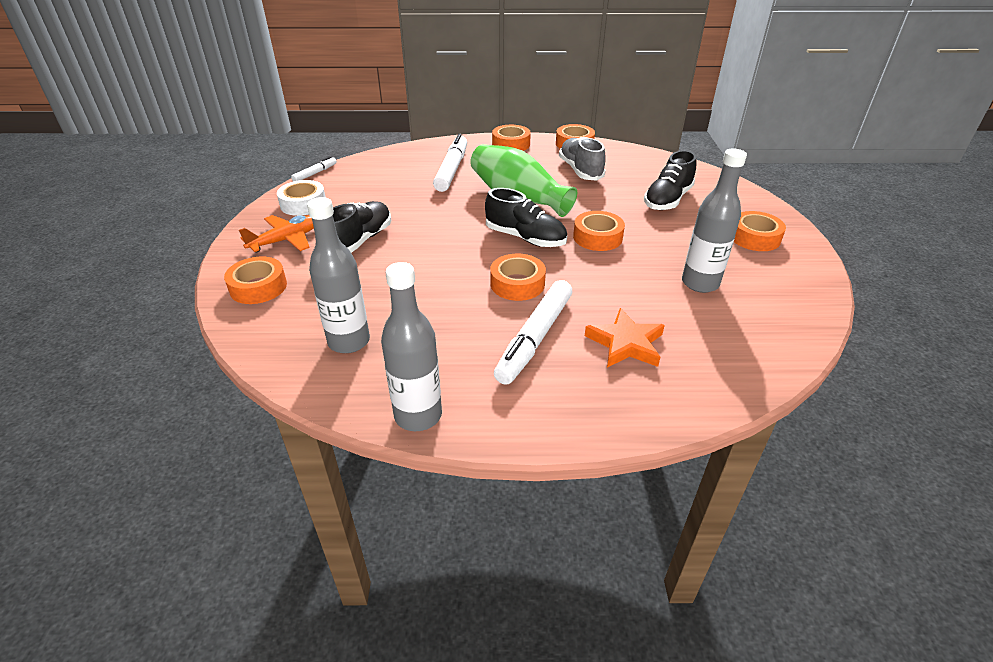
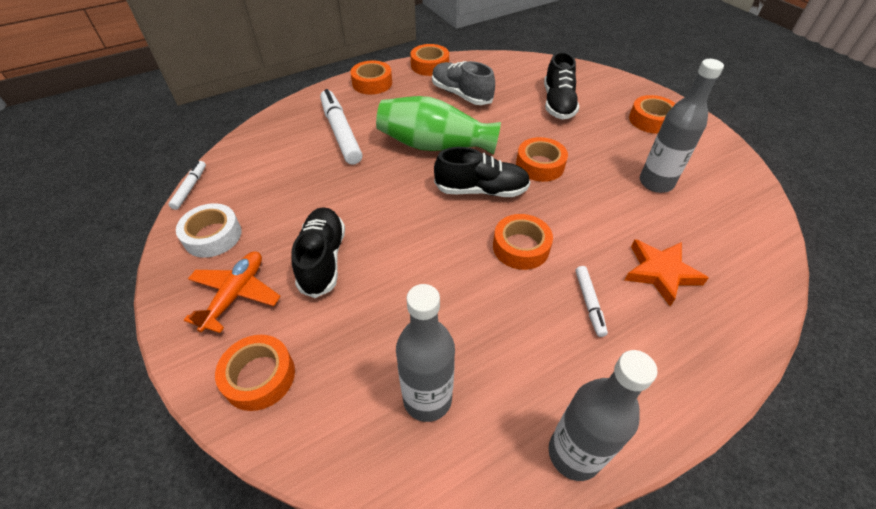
camera: 30 degrees left, 10 degrees up
white marker [494,280,572,385] -> white marker [575,266,608,337], size x0.51

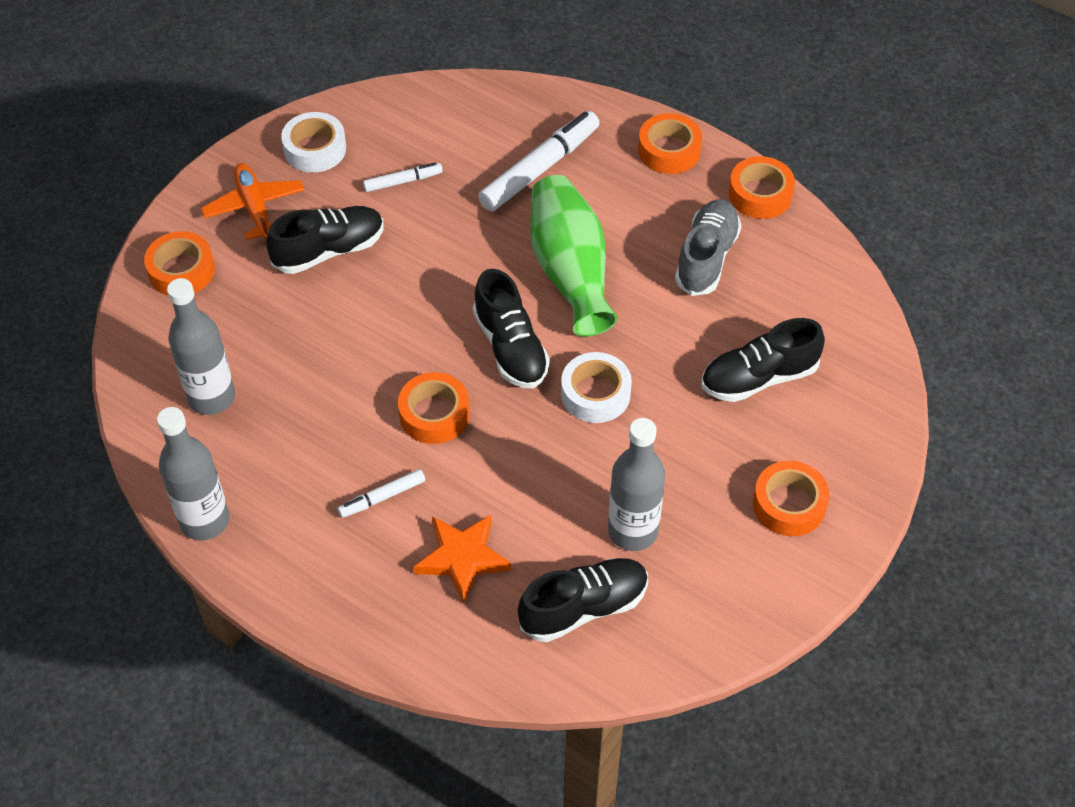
camera: 65 degrees right, 5 degrees up
white marker [168,161,206,210] -> white marker moved to [363,162,443,192]
orange plane [184,251,281,333] -> orange plane turned 105 degrees counterclockwise [201,163,304,240]
orange tape [516,137,568,182] -> white tape [561,352,632,423]
none -> black shoe [518,558,648,642]

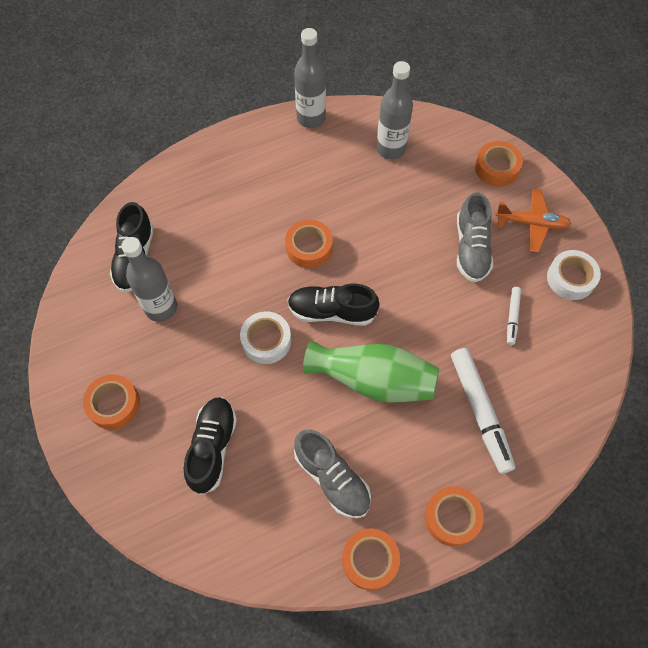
camera: 120 degrees right, 10 degrees up
black shoe [266,206,384,274] -> grey shoe [457,192,493,282]
white marker [338,469,425,518] -> none
orange star [414,515,511,604] -> none

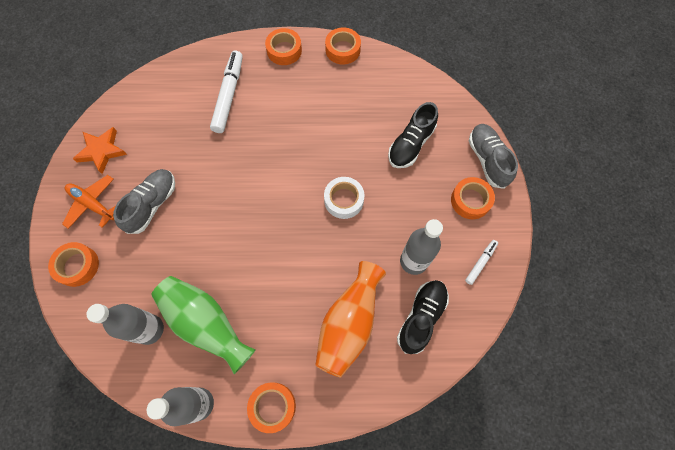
camera: 155 degrees left, 5 degrees up
orange tape [285,220,333,268] -> orange tape moved to [247,383,296,433]
black shoe [287,284,380,326] -> none
grey shoe [294,429,371,518] -> grey shoe moved to [469,124,518,189]
green vase [303,340,439,403] -> green vase moved to [151,276,255,374]
white marker [507,287,521,345] -> white marker moved to [465,240,498,285]
white tape [547,250,601,300] -> orange star [73,127,127,174]
none -> orange vase [315,261,386,377]

